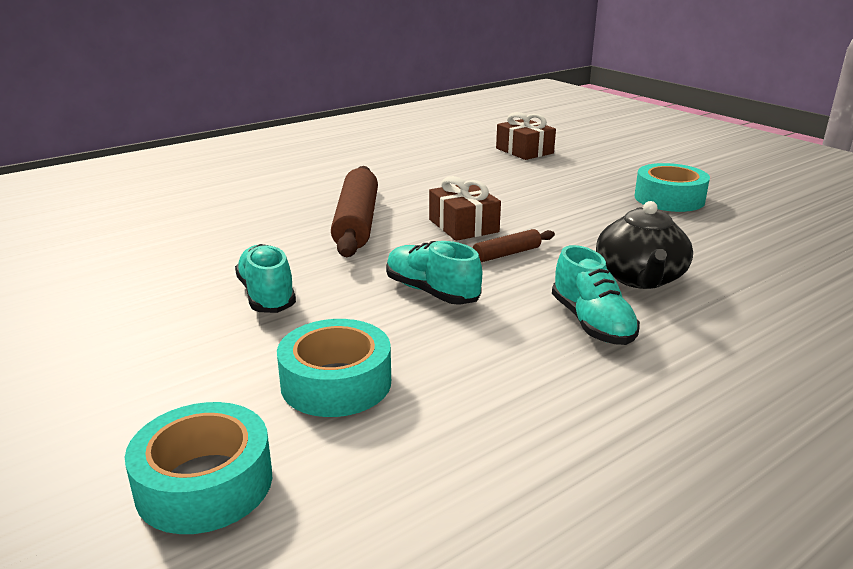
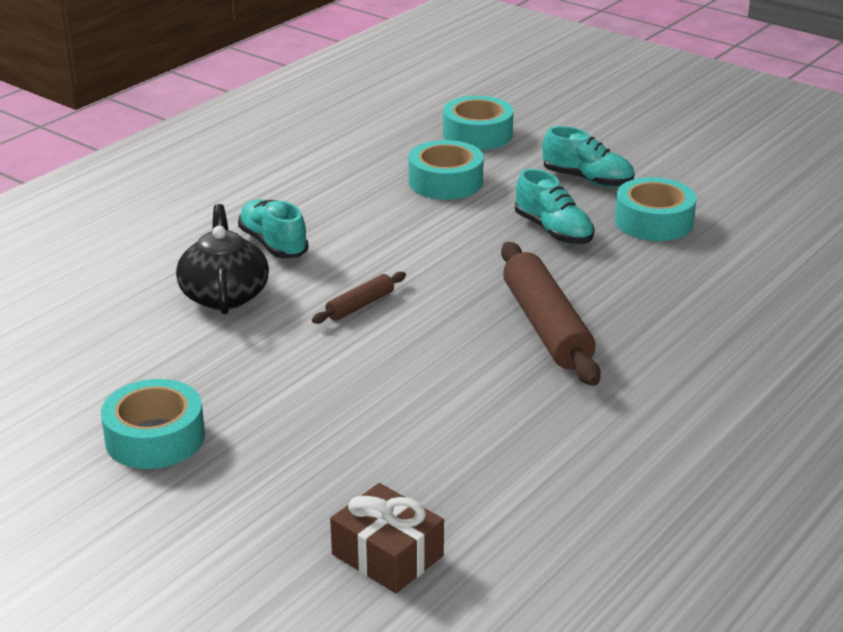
camera: 165 degrees right, 5 degrees up
turquoise shoe [386,241,482,305] -> turquoise shoe moved to [542,126,634,187]
brown gift [429,176,501,241] -> none
none -> turquoise tape [615,177,696,241]

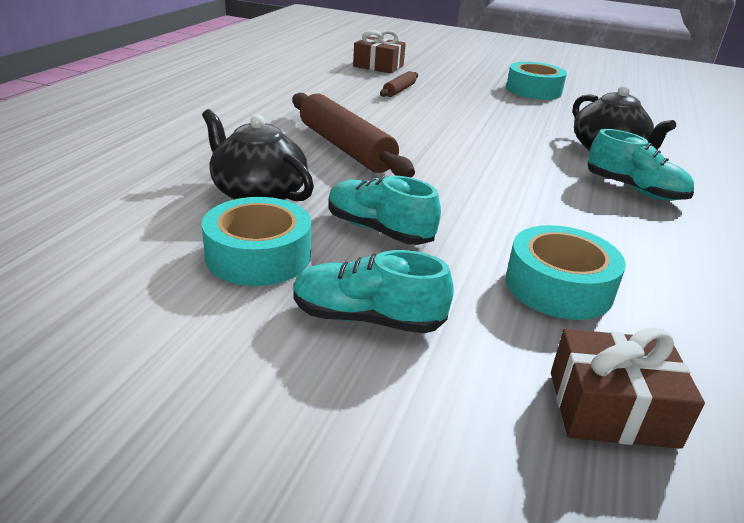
camera: 160 degrees right, 0 degrees up
brown rolling pin [312,272,406,324] -> brown rolling pin moved to [380,71,418,97]
turquoise tape [443,96,514,150] -> brown gift [551,327,705,449]
none -> black teapot [202,109,314,201]

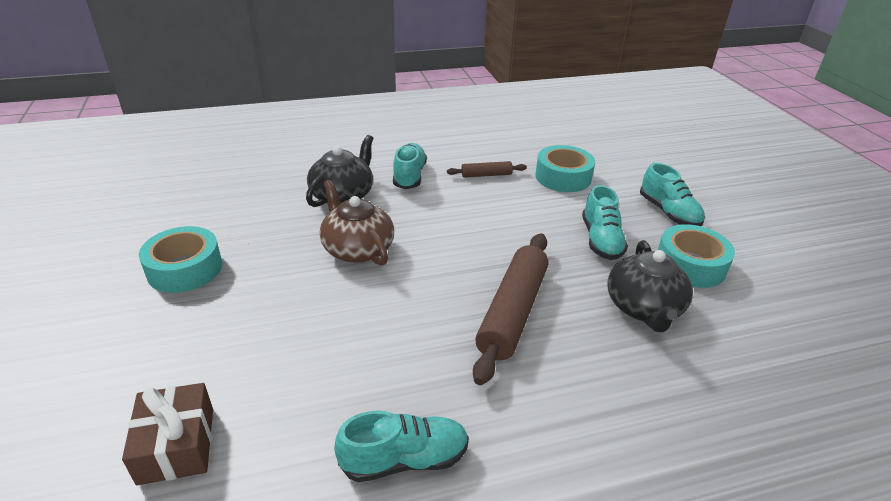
camera: 125 degrees left, 5 degrees up
brown rolling pin [380,71,418,97] -> brown rolling pin moved to [447,161,527,178]
brown gift [551,327,705,449] -> none
none -> brown teapot [320,180,394,266]
none -> turquoise shoe [334,411,469,482]

